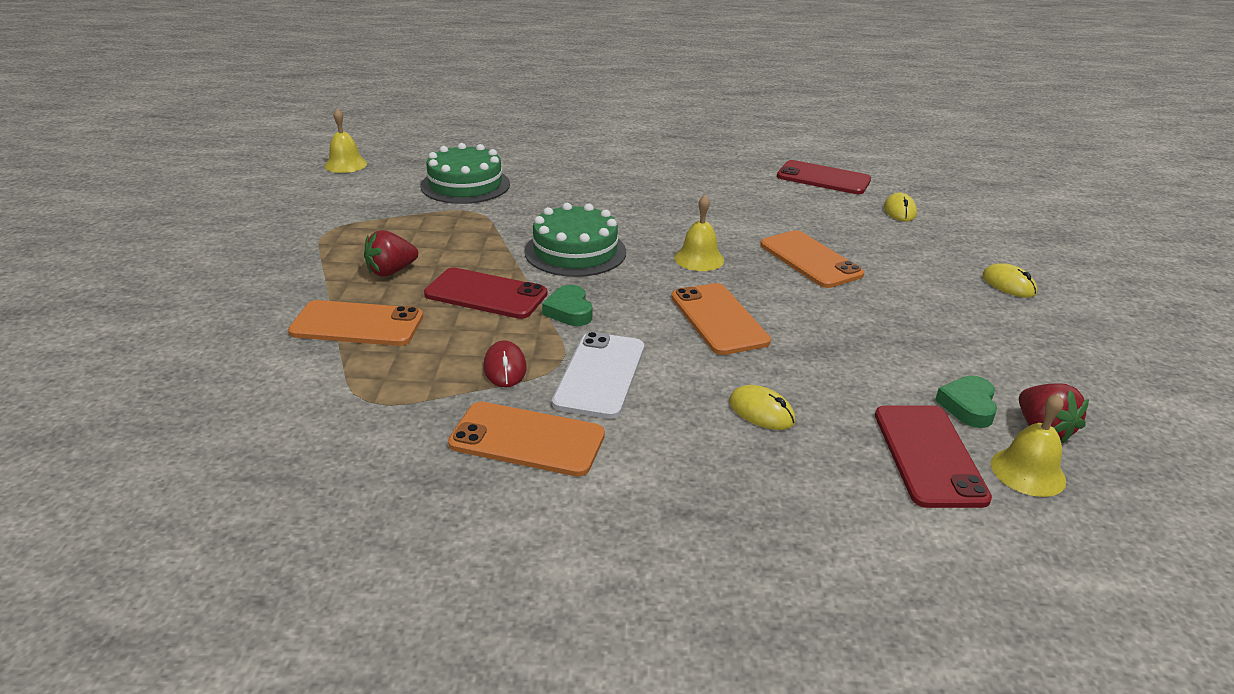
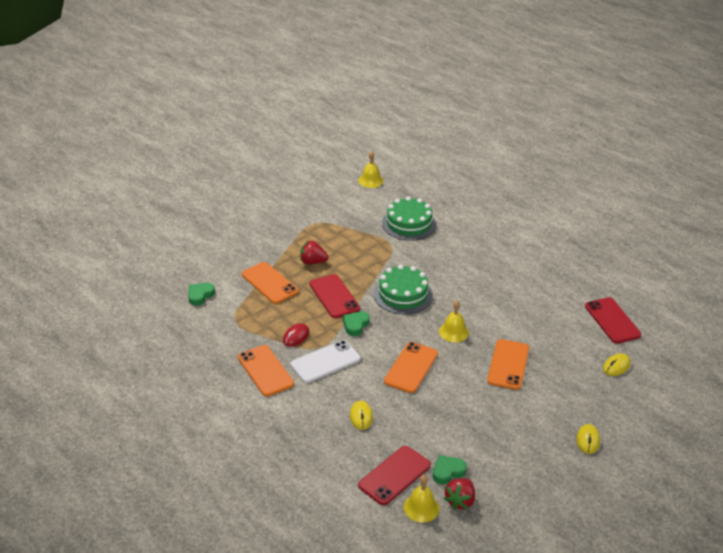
camera: 45 degrees right, 5 degrees up
none -> green heart [188,283,215,306]

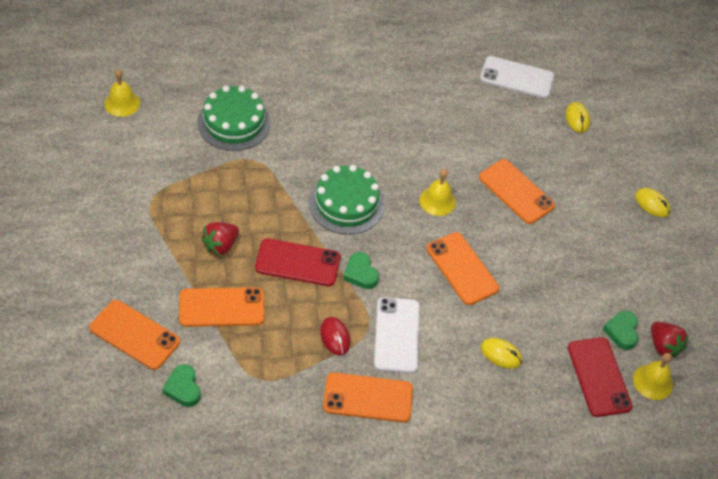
camera: 60 degrees left, 15 degrees up
red phone [585,297,641,343] -> white phone [480,56,554,98]
none -> orange phone [89,300,180,370]

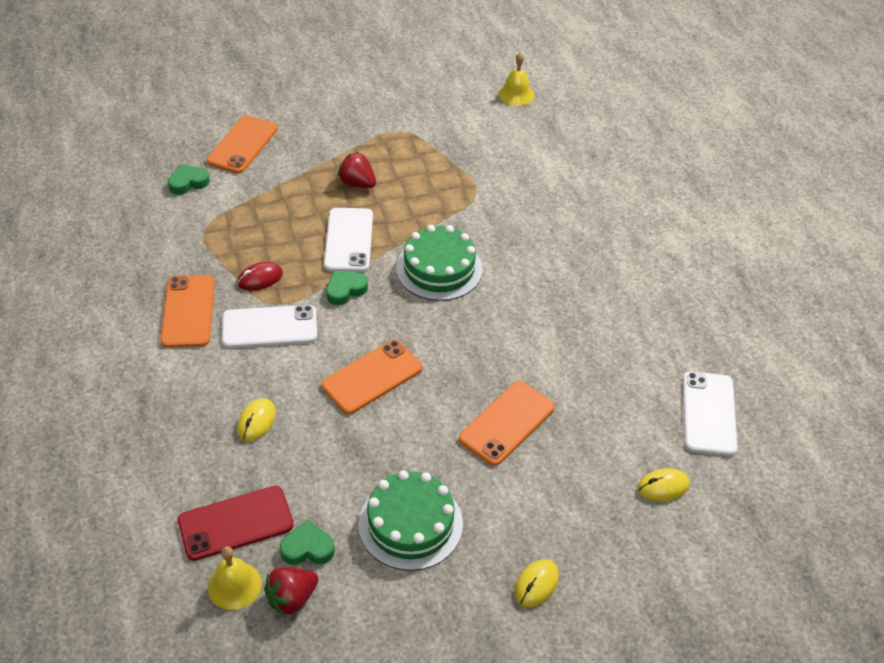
camera: 85 degrees right, 5 degrees down
orange phone [179,287,264,327] -> none
green cake [197,86,271,151] -> green cake moved to [358,470,463,571]
red phone [255,238,341,286] -> white phone [324,208,373,272]
yellow bell [419,169,456,216] -> none

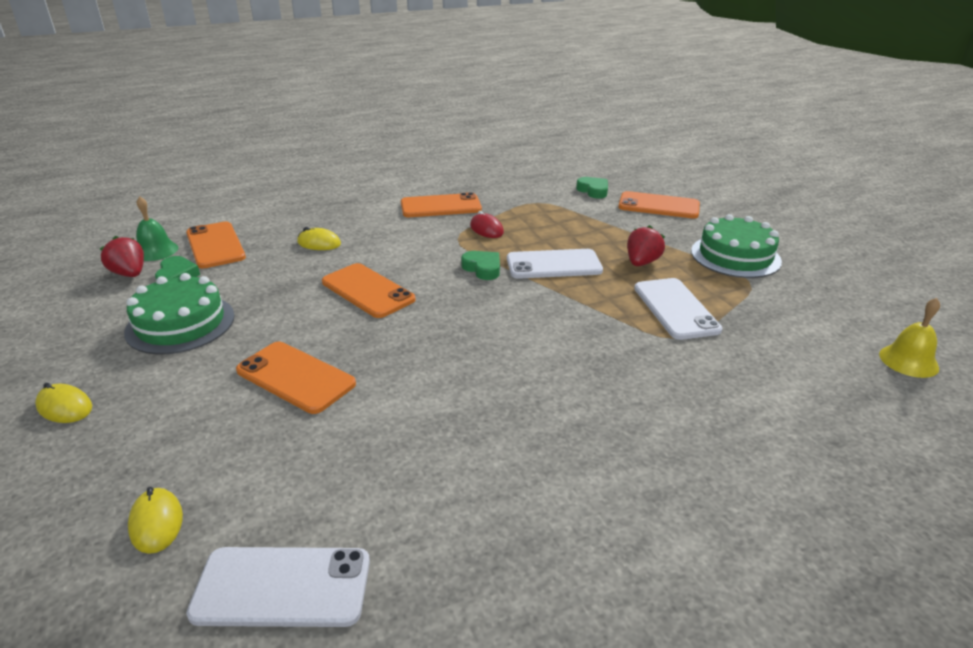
camera: 85 degrees right, 15 degrees down
red phone [178,486,294,561] -> orange phone [186,221,246,269]
yellow bell [208,546,262,610] -> green bell [136,196,178,261]
white phone [222,305,317,348] -> white phone moved to [634,278,723,340]
green cake [396,225,483,301] -> green cake moved to [691,214,782,278]

